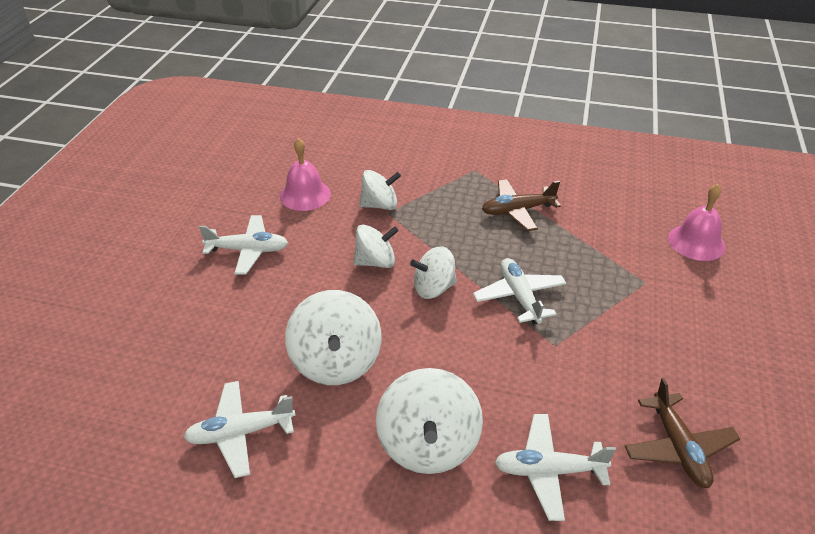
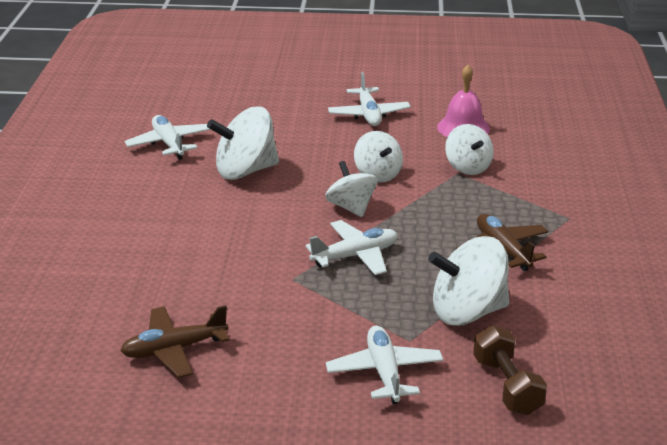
camera: 80 degrees right, 10 degrees down
white spinning top [376,368,483,474] -> white spinning top moved to [428,236,509,326]
white plane [494,414,616,521] -> white plane moved to [326,326,443,404]
pink bell [668,184,726,261] -> brown dumbbell [473,325,547,415]

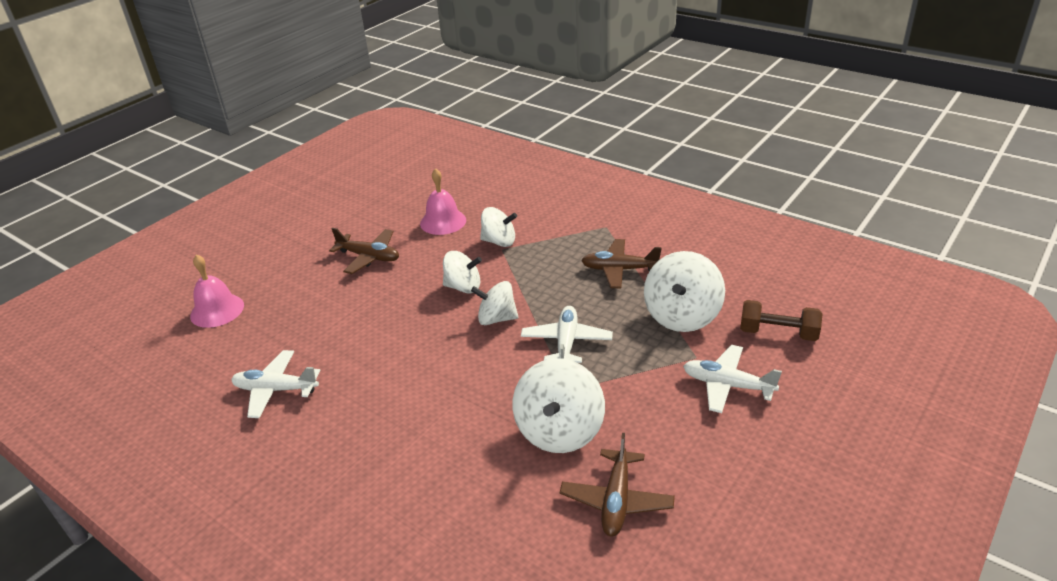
camera: 55 degrees left, 5 degrees up
white spinning top [207,106,279,180] -> white spinning top moved to [513,359,605,453]
white plane [328,72,411,126] -> brown plane [329,228,399,274]
none -> pink bell [190,254,244,328]

